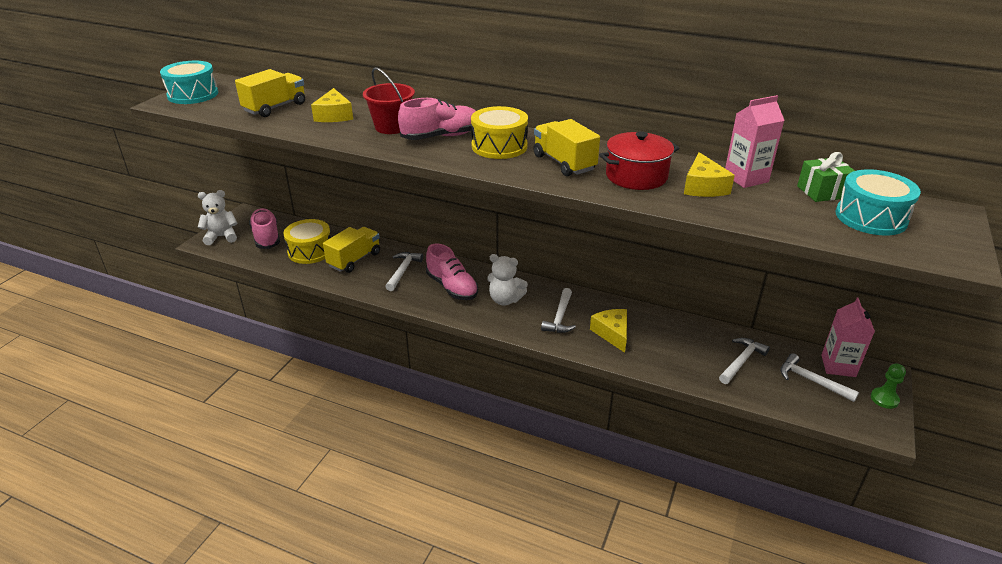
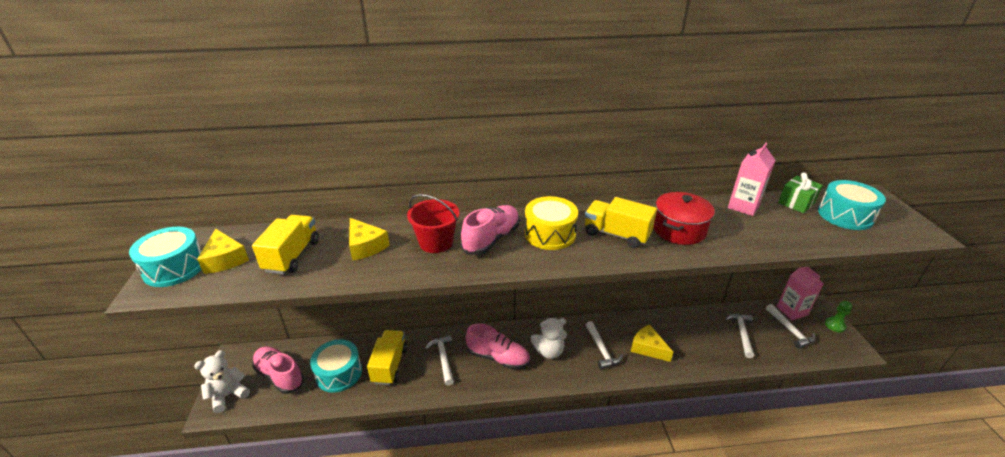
camera: 30 degrees left, 0 degrees up
yellow drum [283,219,331,264] -> turquoise drum [310,339,362,393]
yellow cheese [684,152,735,197] -> yellow cheese moved to [197,229,249,274]
white hammer [781,353,859,402] -> white hammer turned 120 degrees counterclockwise [766,304,816,348]

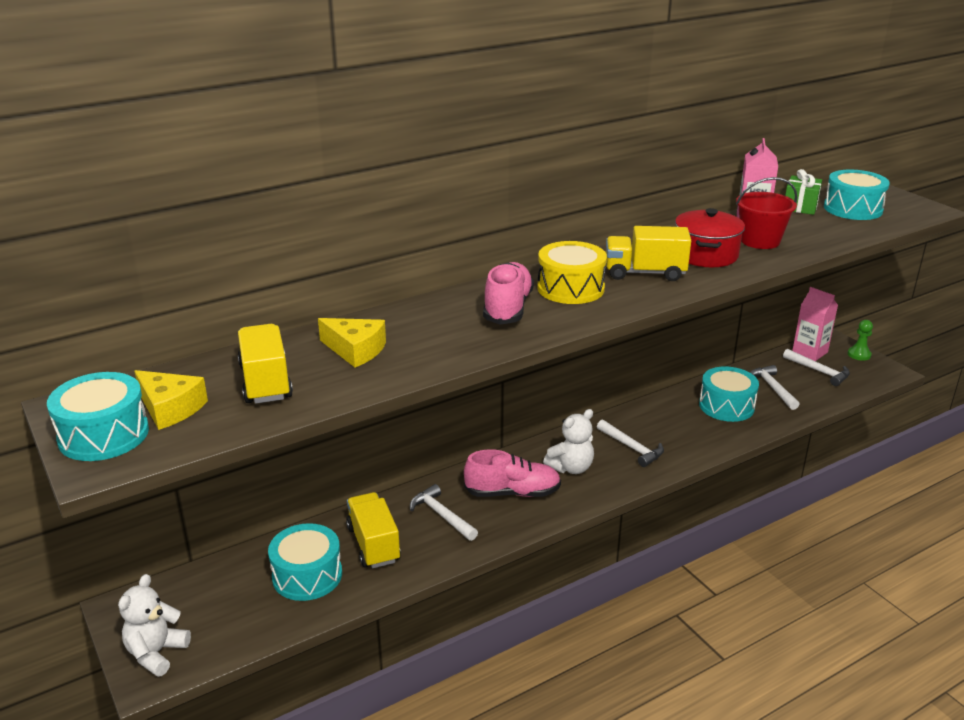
camera: 25 degrees left, 5 degrees down
pink shoe [252,346,304,394] -> none
red bucket [407,194,460,253] -> red bucket moved to [736,177,797,249]
yellow cheese [631,325,673,362] -> none
none -> turquoise drum [699,366,759,422]

